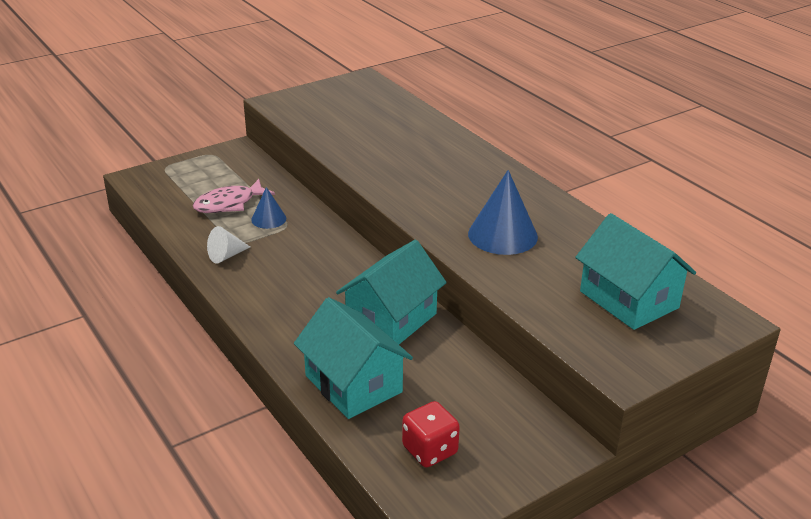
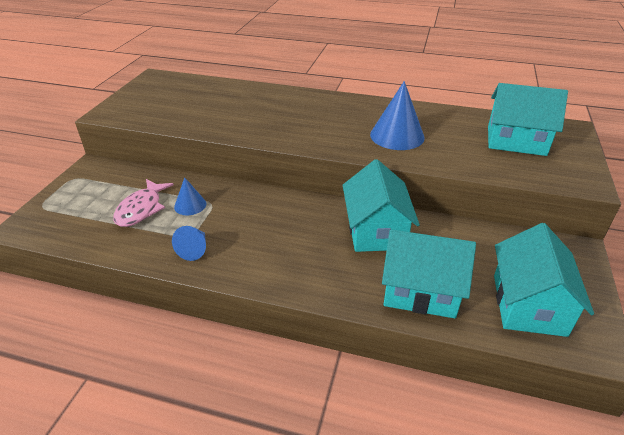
camera: 40 degrees left, 5 degrees up
white cone [207,226,250,264] -> blue cone [172,226,206,261]
red dice [402,401,460,467] -> turquoise house [494,223,594,337]

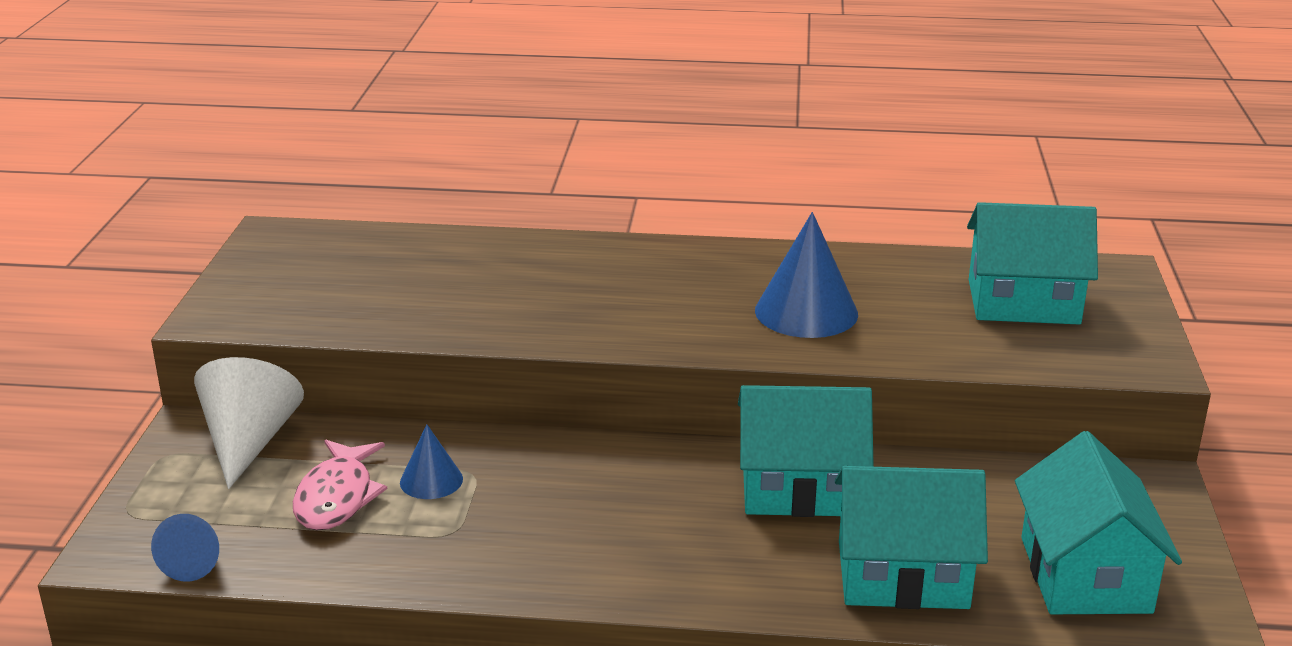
camera: 10 degrees left, 10 degrees down
blue cone [172,226,206,261] -> blue cone moved to [151,514,219,582]
turquoise house [343,159,420,252] -> turquoise house turned 75 degrees counterclockwise [738,385,874,517]
none -> white cone [194,357,304,489]

